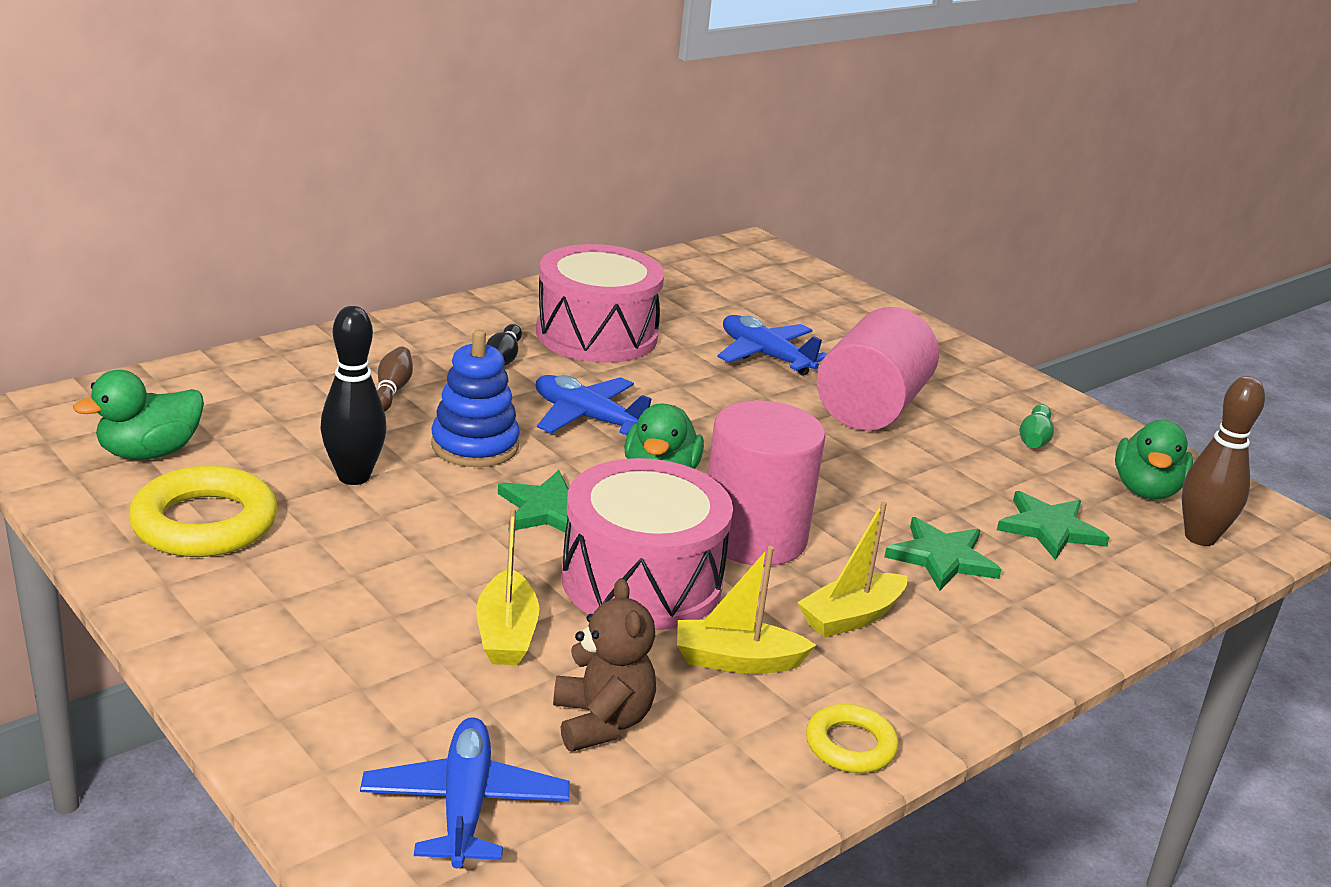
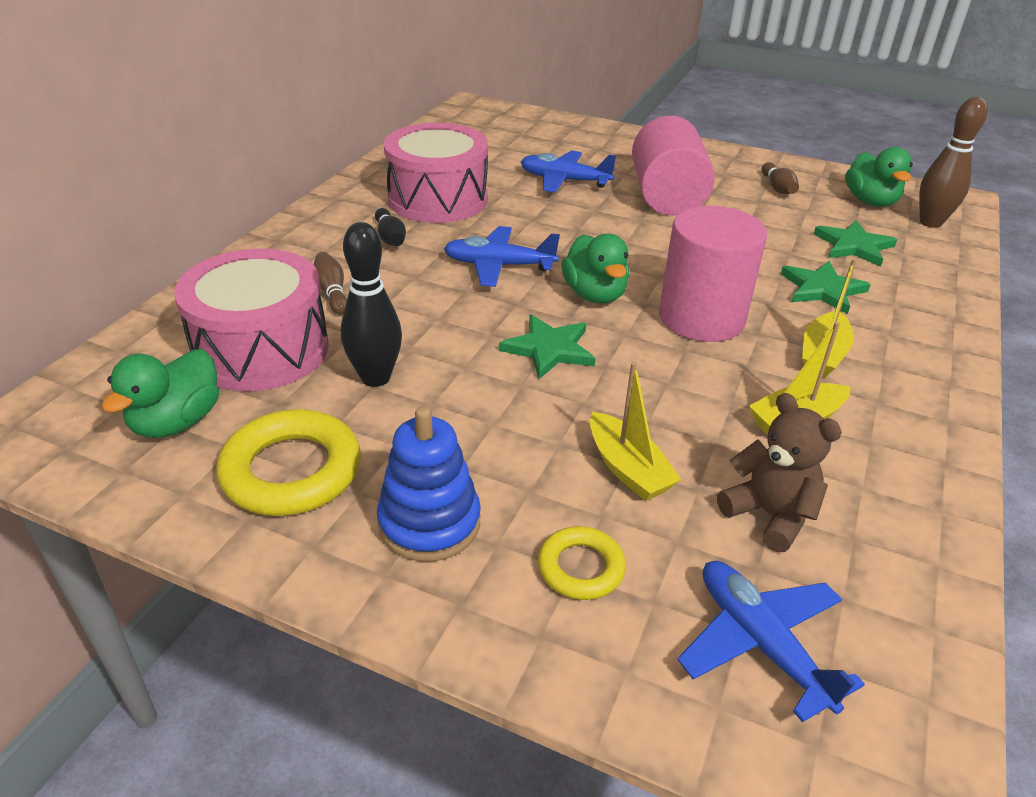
camera: 25 degrees left, 10 degrees up
blue stacking toy [431,330,520,467] -> blue stacking toy moved to [377,406,481,562]
pink drum [562,458,733,630] -> pink drum moved to [174,248,329,391]
yellow ring [806,704,899,773] -> yellow ring moved to [538,526,626,600]
green bowling pin [1020,404,1054,448] -> brown bowling pin [762,162,799,194]

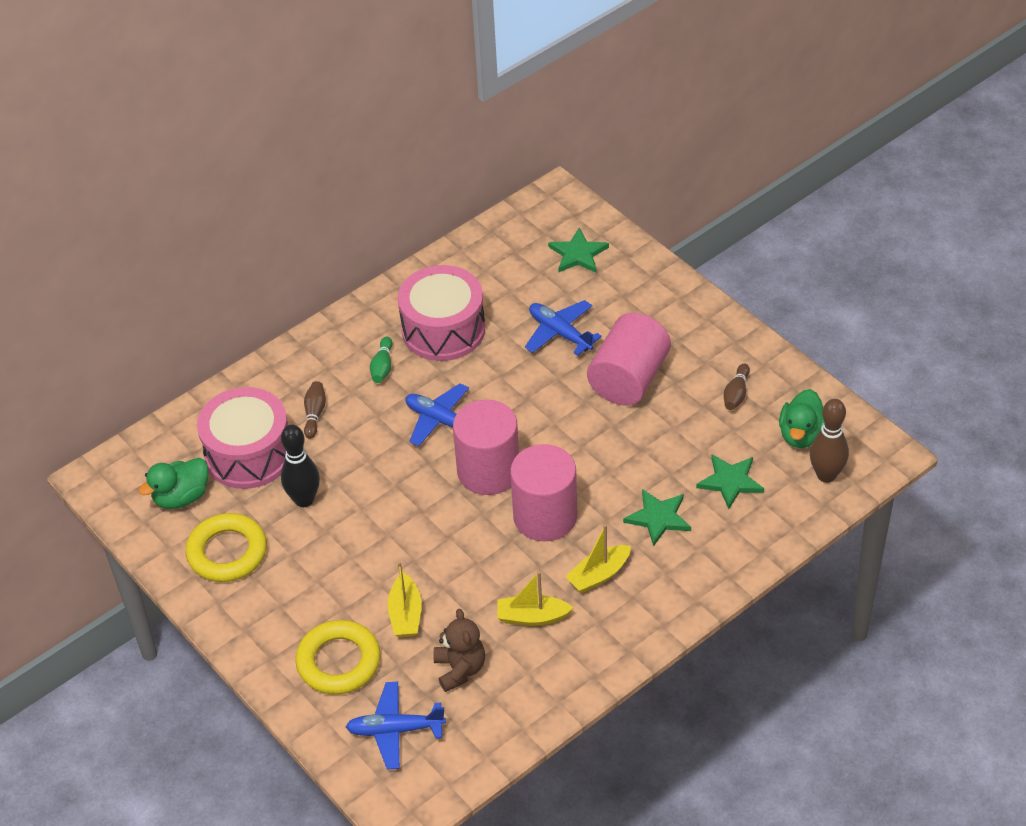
camera: 30 degrees right, 10 degrees up
black bowling pin [375,208,406,246] -> green bowling pin [370,336,393,383]
blue stacking toy [377,406,481,562] -> none
green star [499,315,595,379] -> green star moved to [548,228,609,273]
yellow ring [538,526,626,600] -> yellow ring [295,620,381,694], size x1.77
green duck [561,234,629,304] -> pink cylinder [453,400,519,495]
blue plane [677,561,865,722] -> blue plane turned 90 degrees counterclockwise [346,682,446,770]

